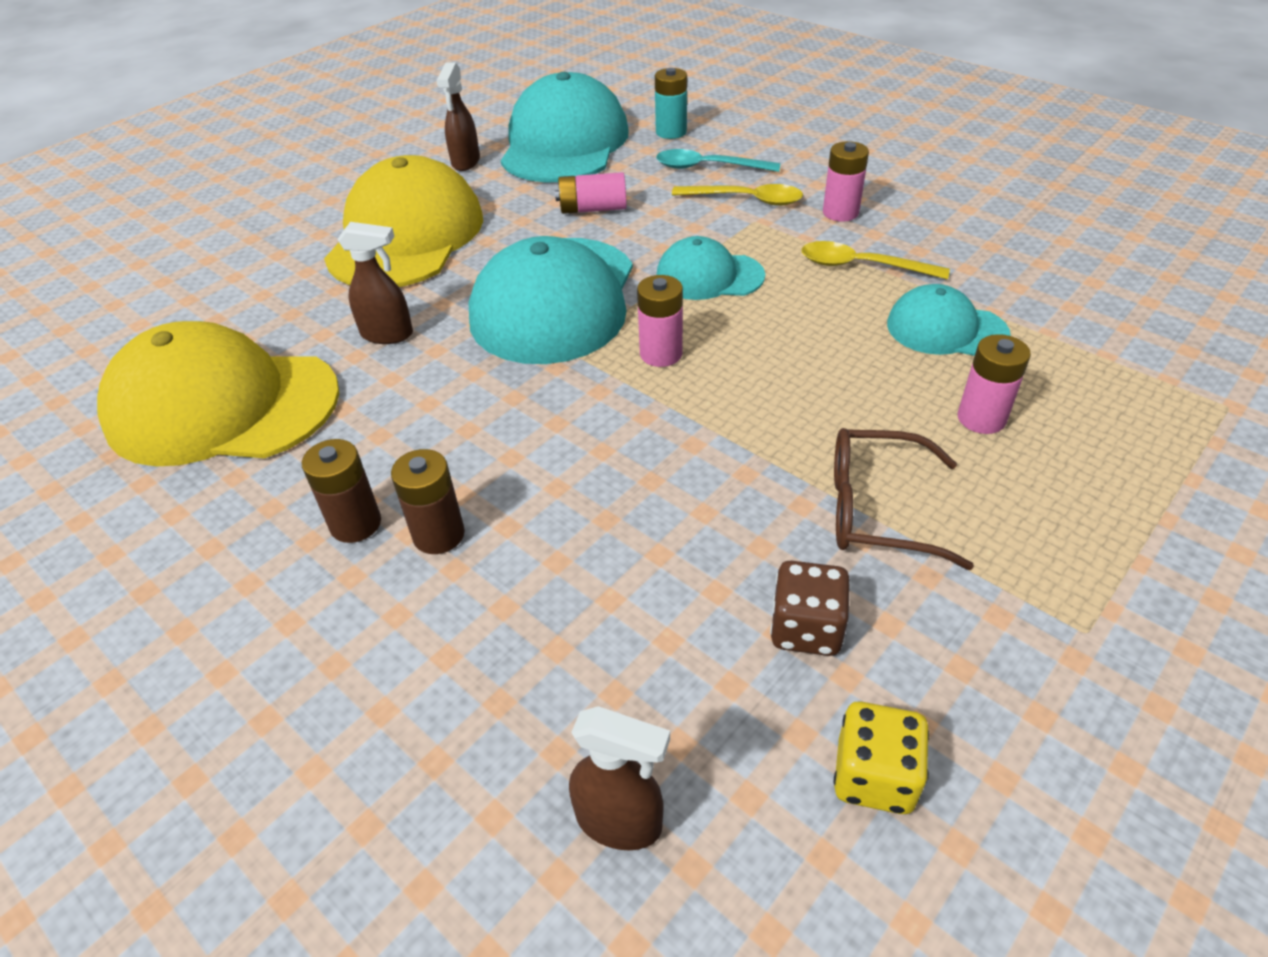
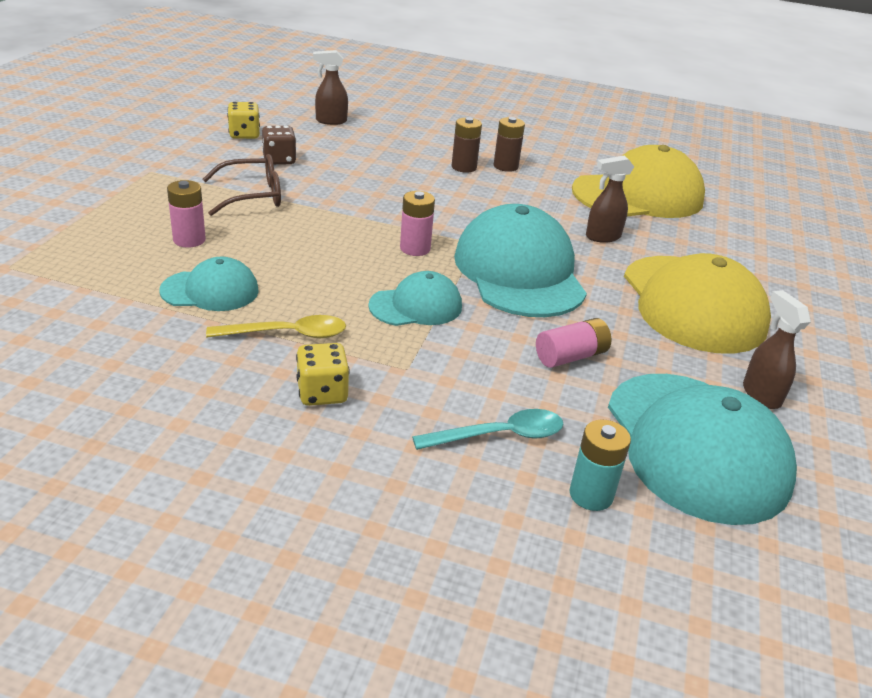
camera: 150 degrees right, 10 degrees down
yellow spoon [672,184,803,206] -> none
pink battery [823,141,869,222] -> yellow dice [296,343,350,406]

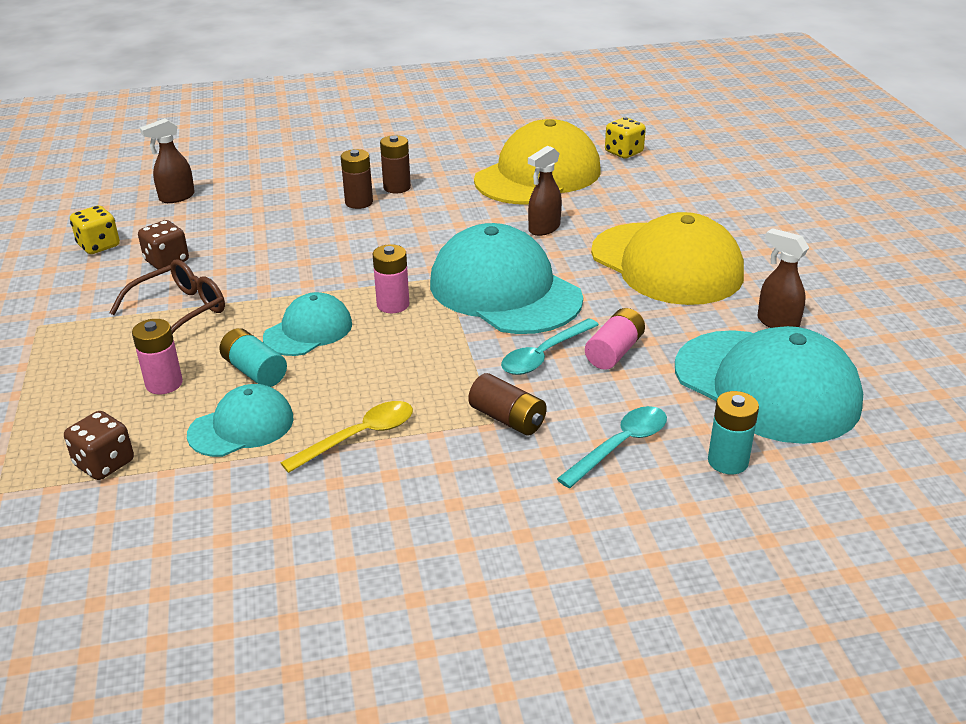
camera: 25 degrees left, 0 degrees up
yellow dice [296,343,350,406] -> yellow dice moved to [605,117,646,159]
turquoise cap [368,271,462,326] -> turquoise cap moved to [263,292,352,356]
none -> brown dice [64,411,134,480]
none -> turquoise battery [219,328,287,387]
none -> brown battery [468,373,547,436]
none -> turquoise spoon [501,318,599,375]

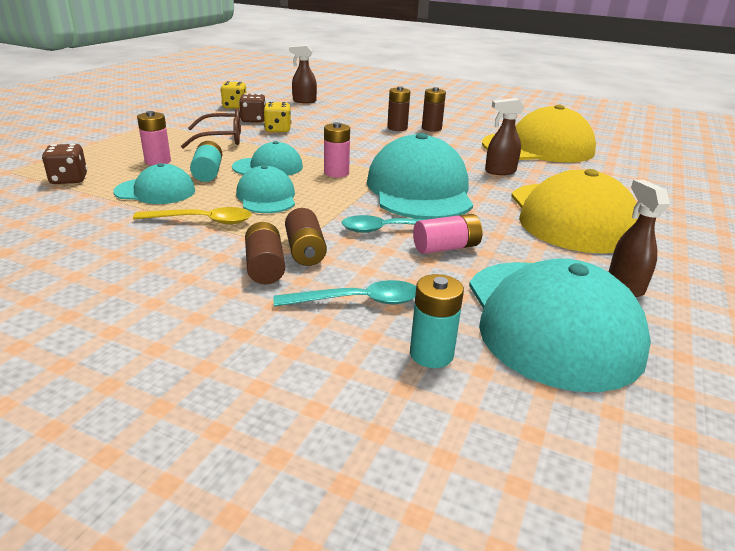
camera: 35 degrees right, 5 degrees down
yellow dice [605,117,646,159] -> yellow dice moved to [263,102,291,132]
none -> turquoise cap [236,165,295,213]
none -> brown battery [245,222,285,284]

